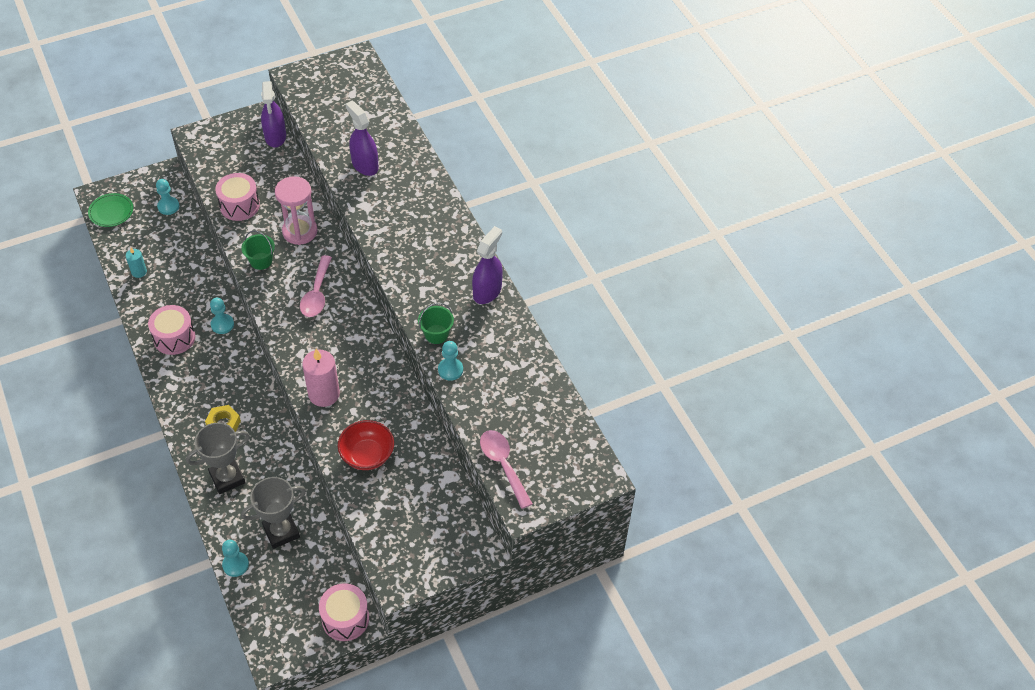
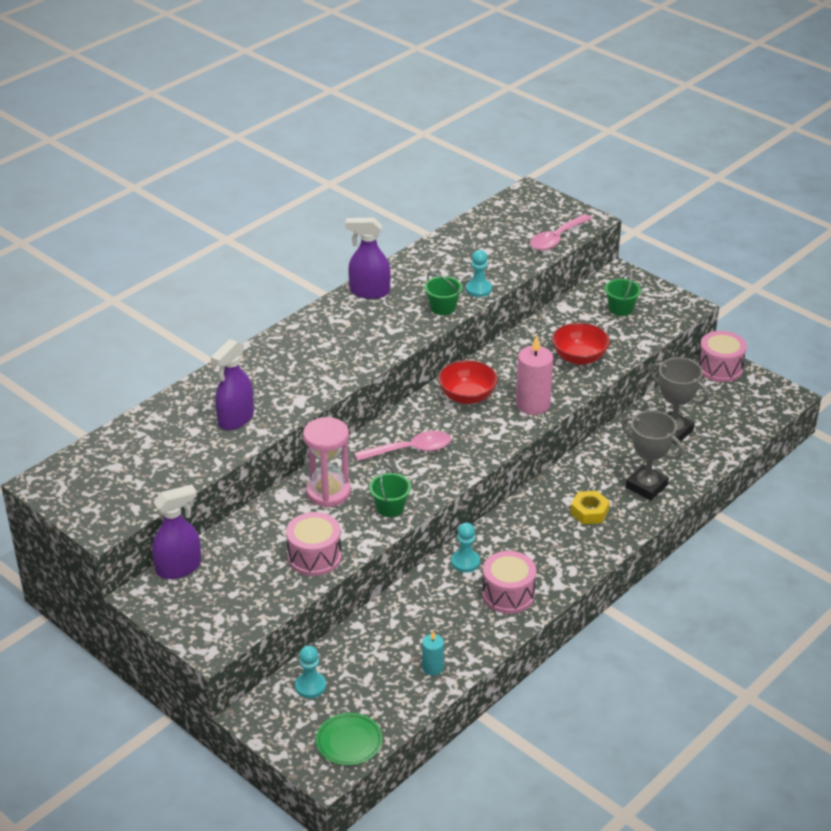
camera: 110 degrees left, 15 degrees down
turquoise pawn [222,540,249,577] -> none
none -> red bowl [438,360,498,404]
none -> green bucket [605,271,641,316]

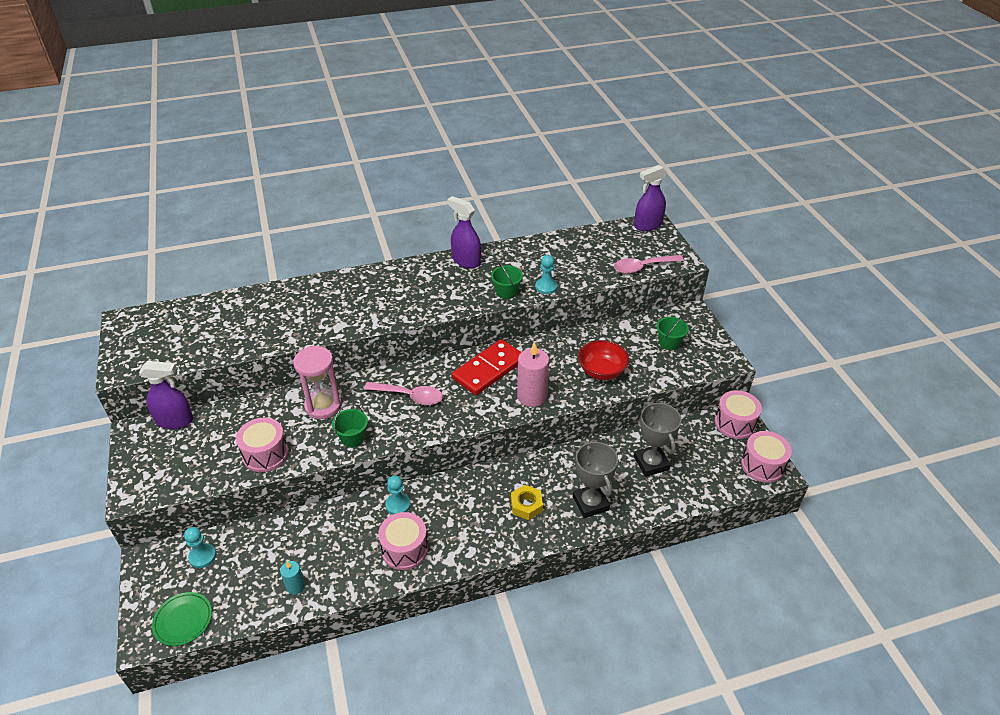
camera: 30 degrees right, 5 degrees up
purple spray bottle [211,339,254,430] -> purple spray bottle moved to [634,165,667,231]
red bowl [438,360,498,404] -> red domino [452,339,521,395]
none -> pink drum [741,431,792,483]

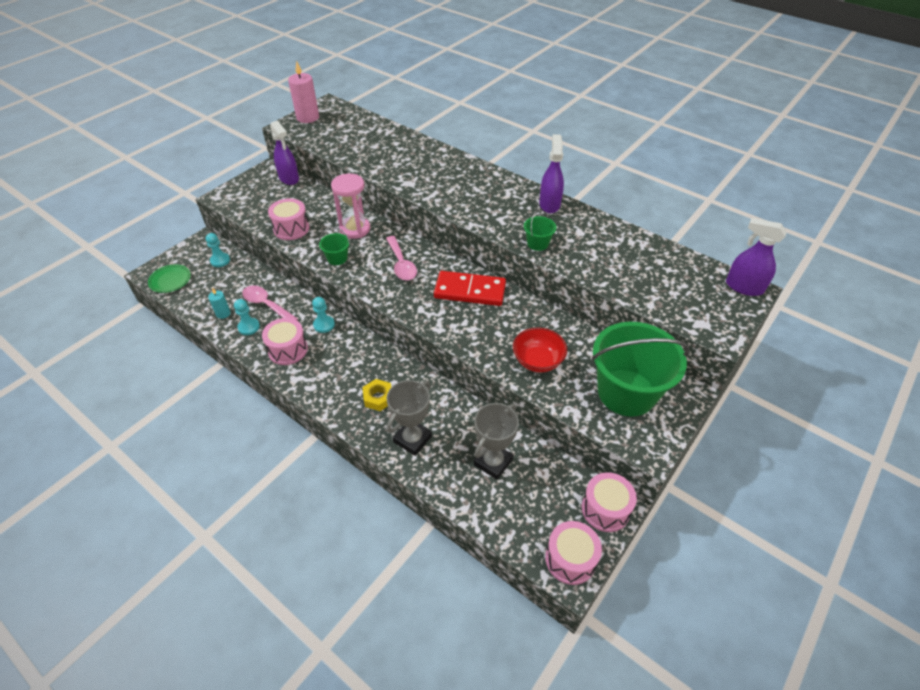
camera: 55 degrees right, 5 degrees up
pink candle [517,342,549,407] -> pink candle moved to [288,61,319,123]
turquoise pawn [535,255,557,294] -> turquoise pawn moved to [234,299,260,335]
pink spoon [614,255,684,274] -> pink spoon moved to [242,286,298,320]
green bucket [657,314,689,350] -> green bucket [592,322,689,417], size x2.38

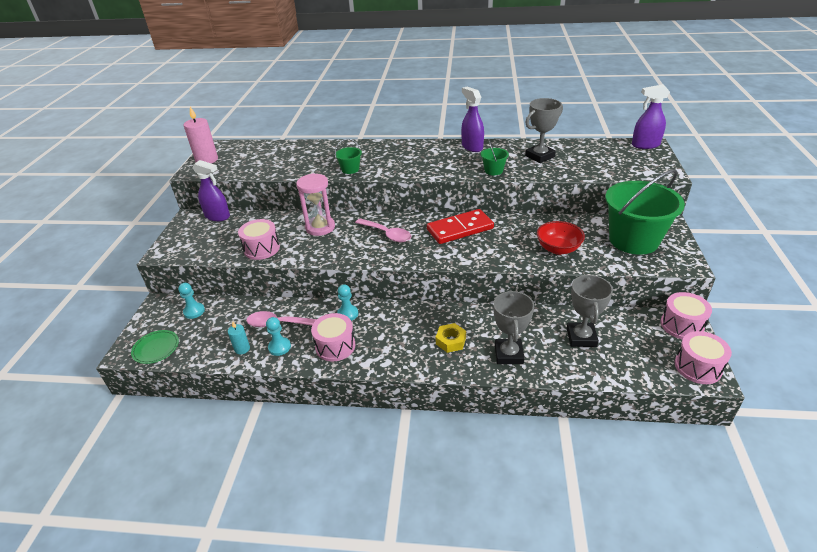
camera: 30 degrees left, 10 degrees down
green bucket [319,227,350,265] -> green bucket moved to [335,139,362,174]
none -> grey trophy [525,98,563,163]

